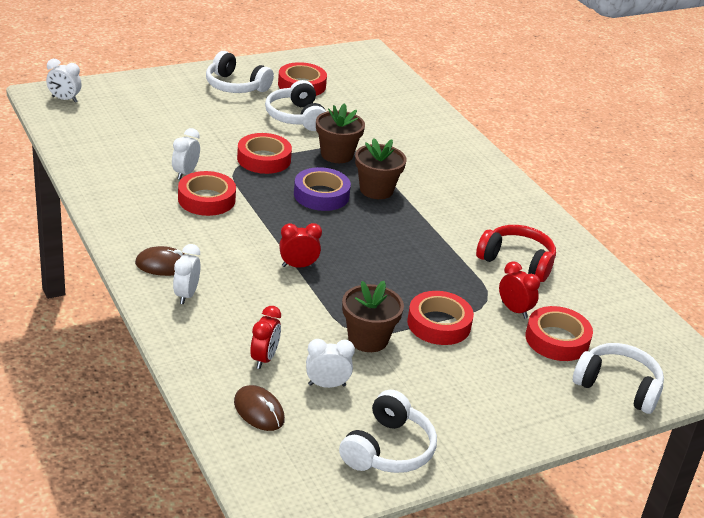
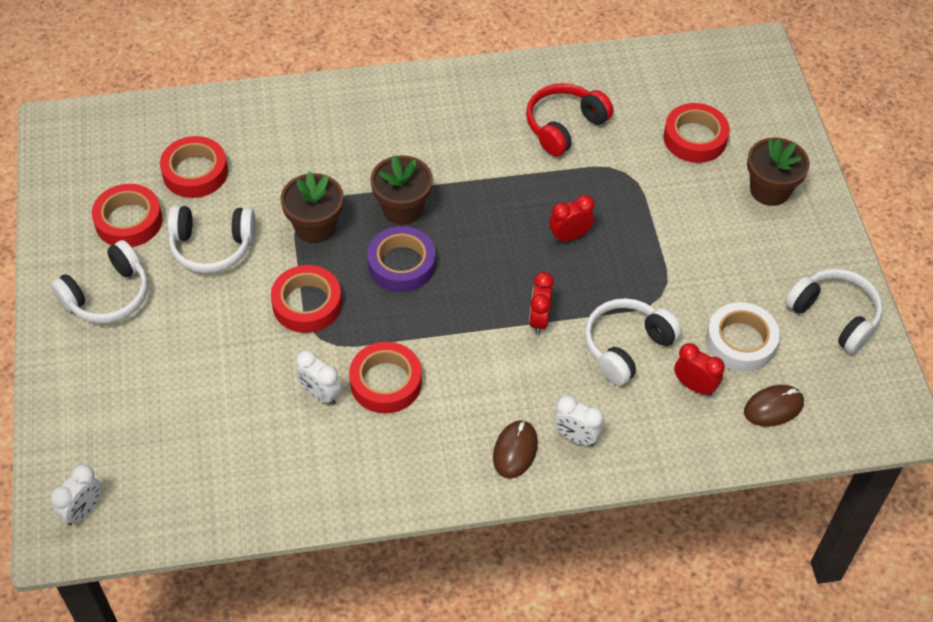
camera: 70 degrees left, 20 degrees up
white clock [306,339,355,388] -> white tape [706,302,780,372]
brown flower pot [342,281,404,352] -> brown flower pot moved to [747,138,810,206]
red tape [407,291,474,345] -> red tape moved to [160,136,228,198]
red clock [499,261,540,319] -> red clock moved to [549,195,595,243]
white headphones [573,343,664,414] -> white headphones moved to [584,298,682,385]

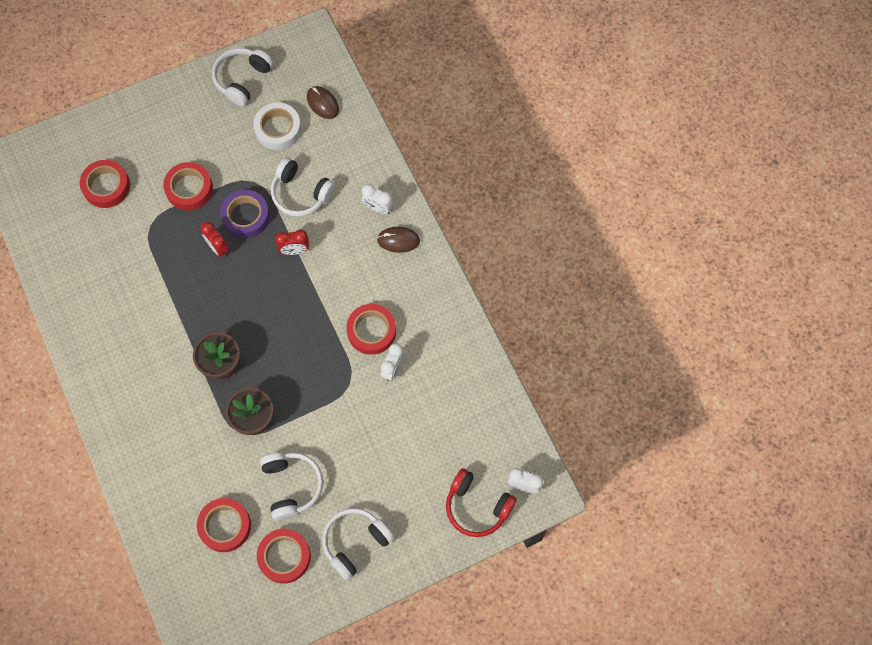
camera: 105 degrees left, 15 degrees up
white headphones [51,240,148,324] -> white headphones turned 75 degrees counterclockwise [322,508,394,581]
red tape [271,265,342,333] -> red tape moved to [163,162,213,211]
purple tape [367,226,436,292] -> purple tape moved to [220,190,270,238]
red headphones [526,83,613,156] -> red headphones moved to [446,468,517,537]
white clock [553,395,604,446] -> white clock turned 105 degrees clockwise [361,184,393,214]
red clock [674,343,725,396] -> none
brown flower pot [747,138,810,206] -> none

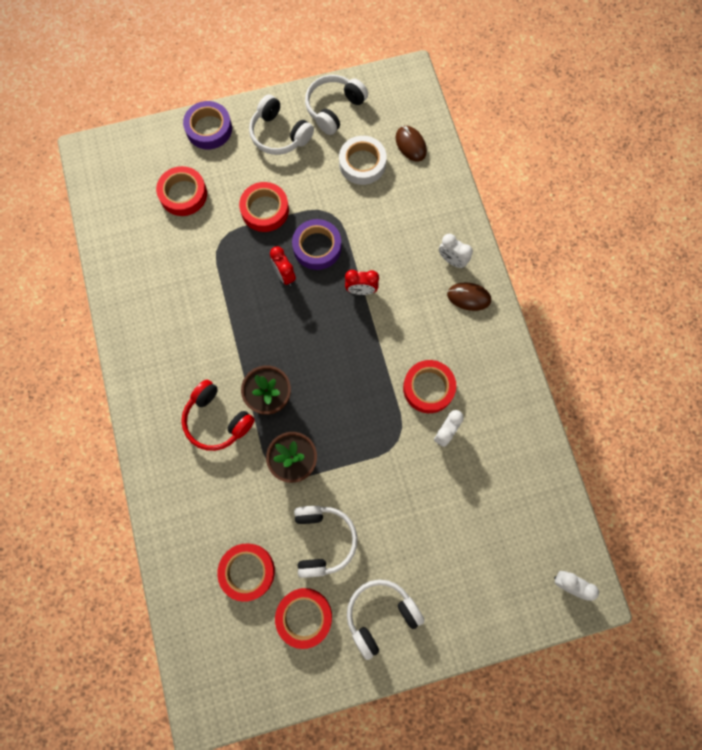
camera: 10 degrees right, 5 degrees up
white headphones [271,157,336,217] -> white headphones moved to [249,94,314,155]
red headphones [446,468,517,537] -> red headphones moved to [181,380,255,451]
none -> purple tape [183,101,232,149]

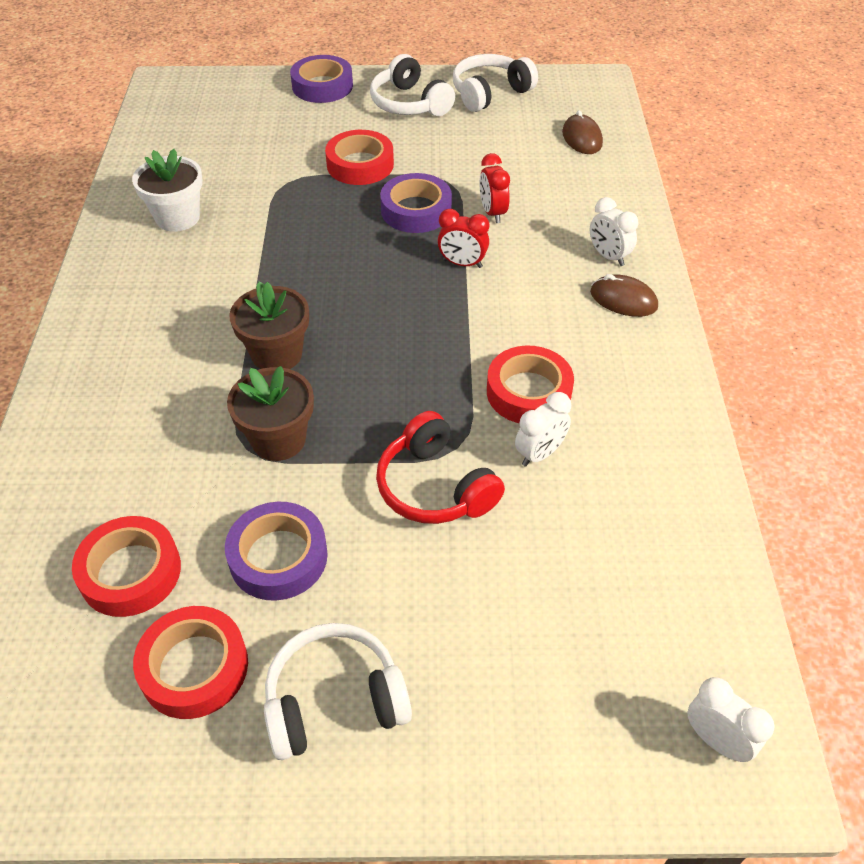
camera: 15 degrees right, 25 degrees down
red tape [156,166,207,216] -> none
red headphones [181,380,255,451] -> red headphones moved to [376,411,505,524]
red clock [270,246,296,286] -> red clock moved to [480,153,510,223]
white headphones [294,506,358,578] -> purple tape [225,502,328,601]
white tape [339,136,387,185] -> none
none -> white flower pot [132,149,203,232]

